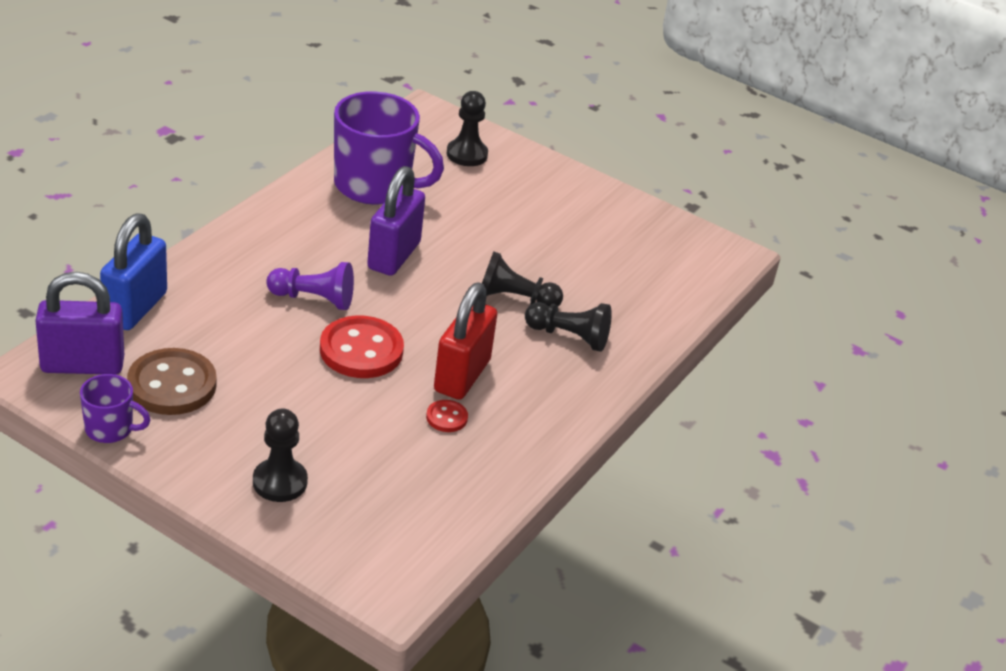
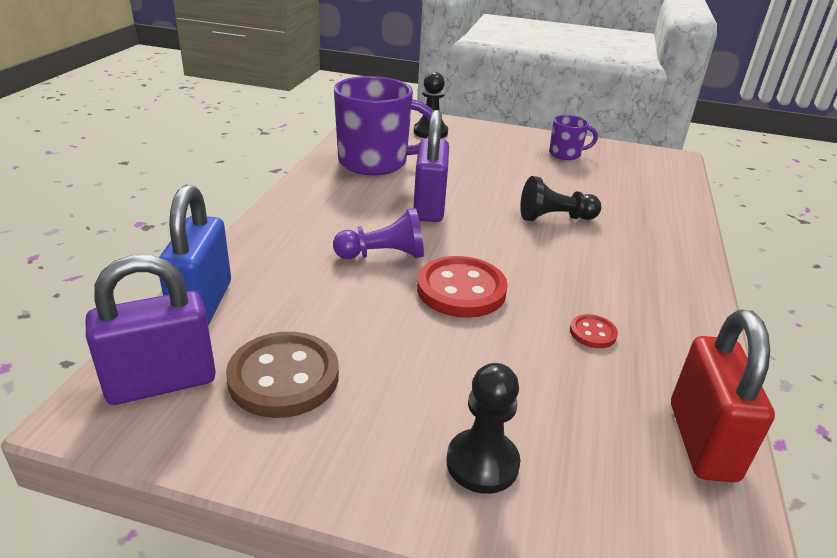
camera: 15 degrees left, 5 degrees down
purple mug [80,374,150,443] -> purple mug moved to [549,115,598,160]
red padlock [434,283,497,400] -> red padlock moved to [671,309,775,483]
black pawn [525,302,612,352] -> none

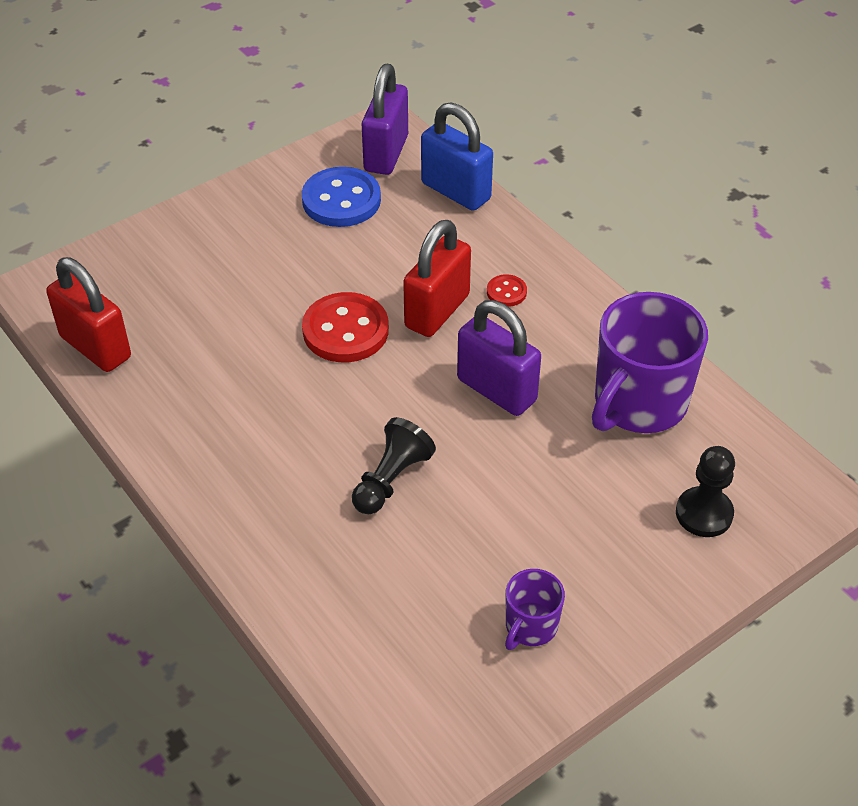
camera: 130 degrees right, 15 degrees up
brown button [226,332,339,418] -> blue button [302,167,381,227]
purple pawn [333,208,424,259] -> red padlock [403,220,471,337]
black pawn [446,363,520,494] -> none
red button [570,314,618,348] -> red button moved to [487,274,527,307]

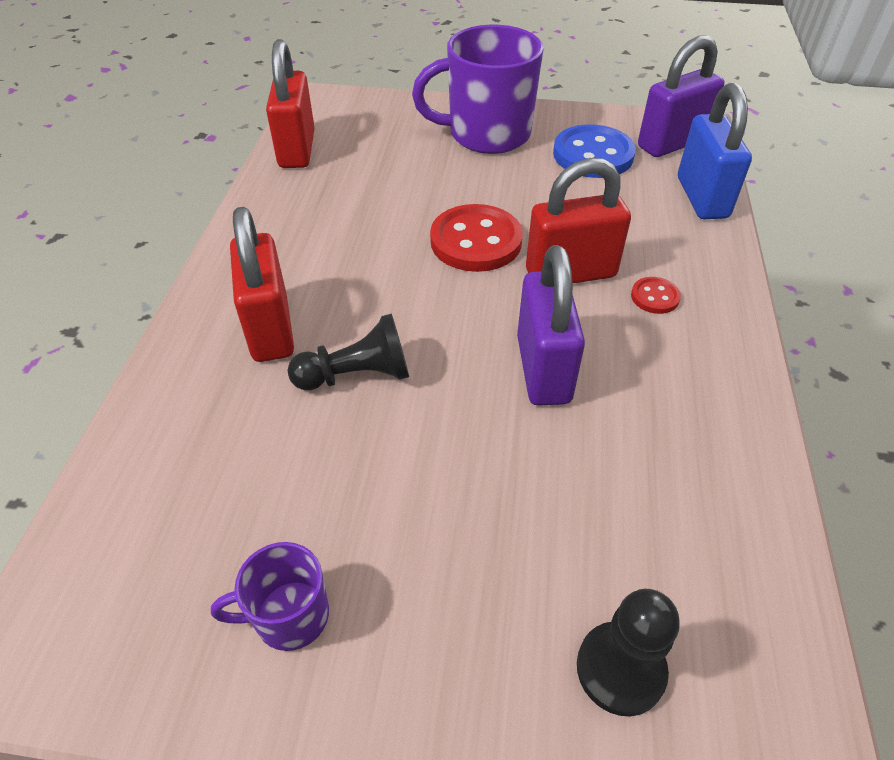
camera: 45 degrees right, 0 degrees up
purple mug [592,292,708,433] -> purple mug moved to [412,25,543,154]
none -> red padlock [230,207,294,362]

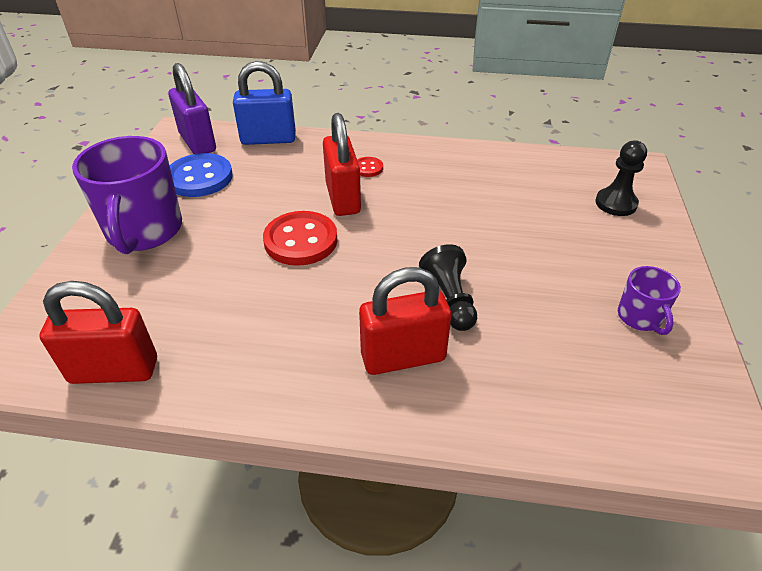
camera: 90 degrees left, 5 degrees down
purple padlock [517,245,585,406] -> none

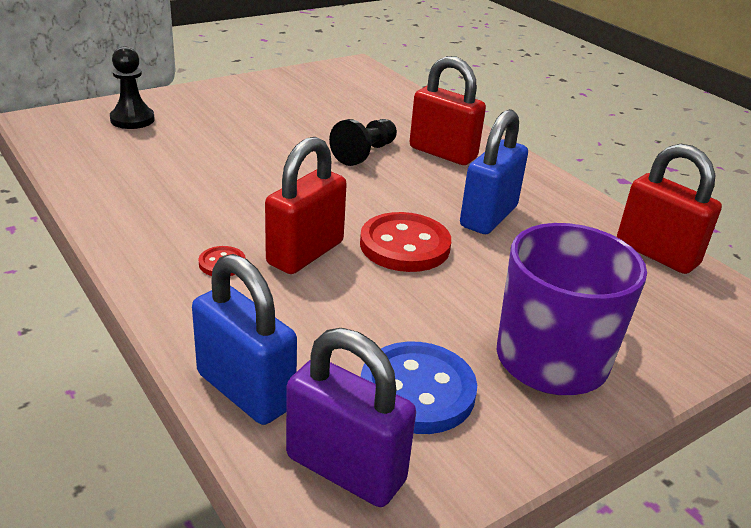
camera: 135 degrees left, 10 degrees down
purple padlock [169,63,216,154] -> purple padlock turned 75 degrees counterclockwise [286,328,416,507]
purple mug [618,266,681,335] -> none
none -> blue padlock [460,109,528,234]

